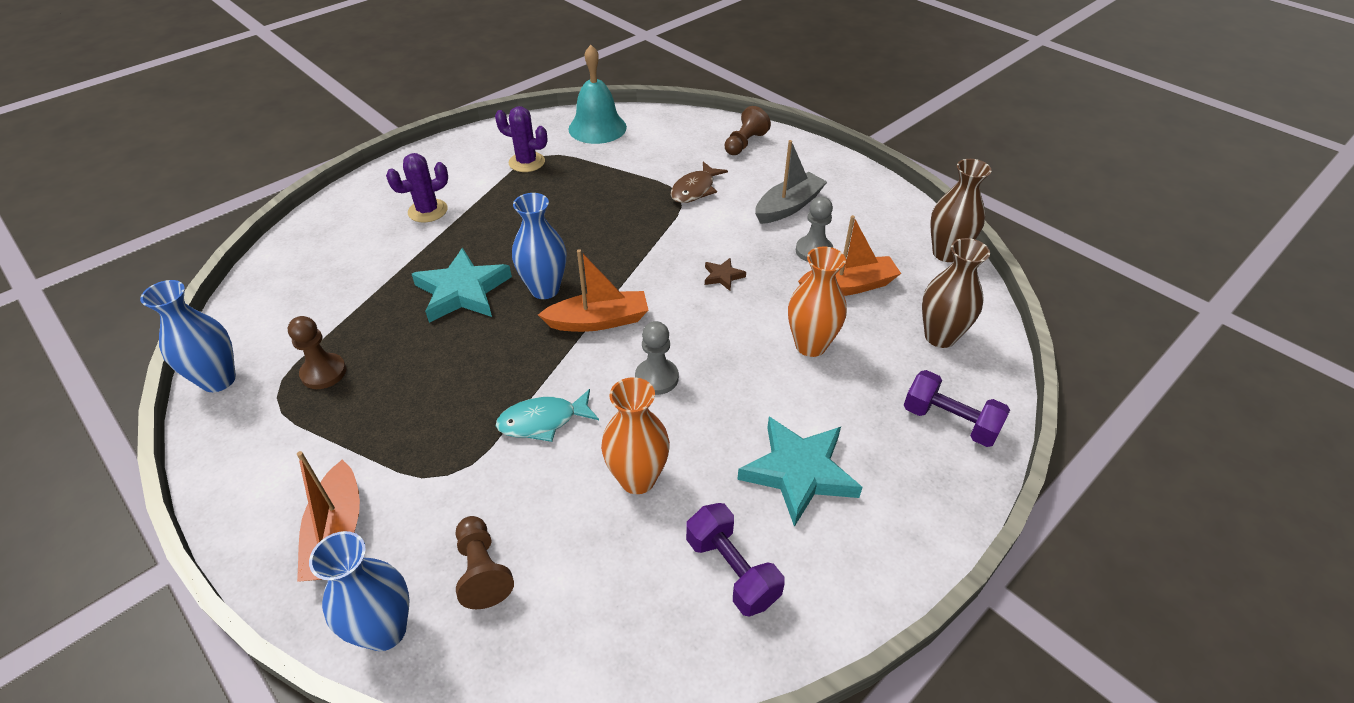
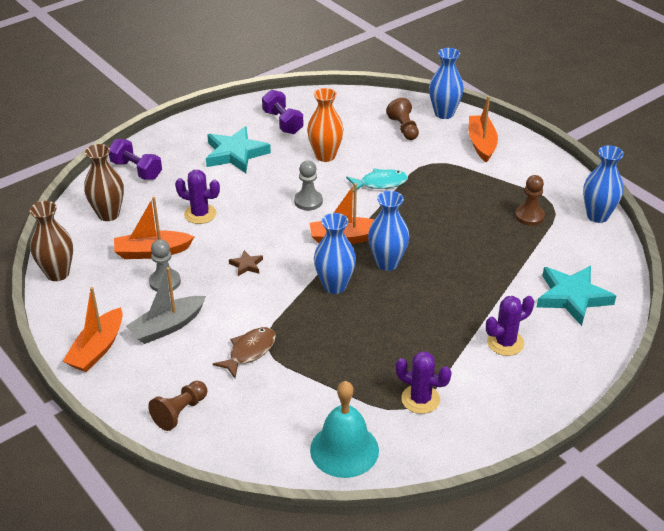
camera: 175 degrees left, 5 degrees down
turquoise star [412,248,512,323] -> turquoise star moved to [537,266,616,326]
orange vase [788,246,847,357] -> purple cactus [175,170,220,224]
none -> orange boat [63,287,123,372]
none -> blue vase [314,213,356,294]

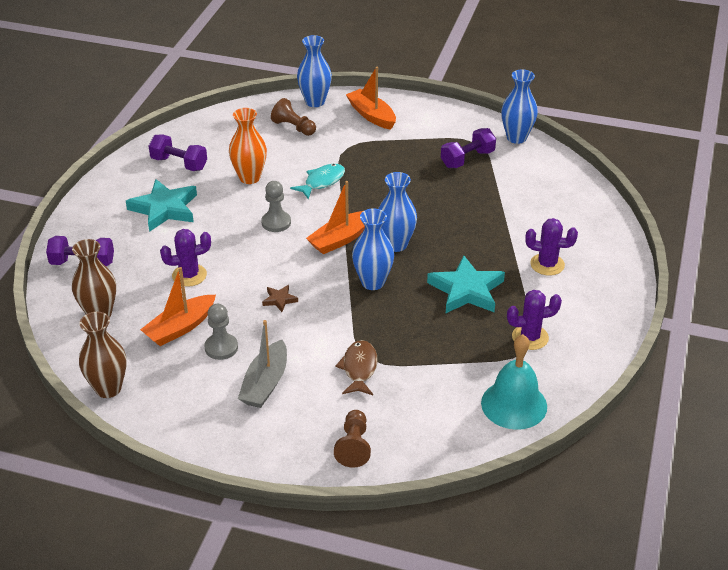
camera: 35 degrees left, 0 degrees up
orange boat [63,287,123,372] -> none
purple cactus [486,296,534,356] -> purple cactus turned 75 degrees clockwise [525,218,578,276]
brown pawn [515,175,545,226] -> purple dumbbell [441,128,496,168]
turquoise star [537,266,616,326] -> turquoise star moved to [427,255,505,313]

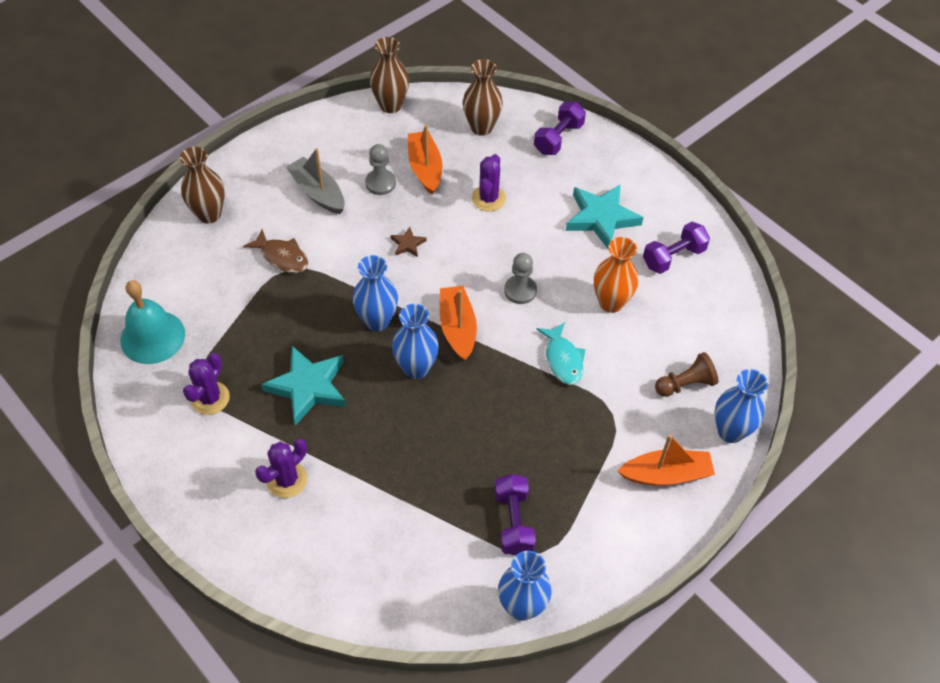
camera: 120 degrees right, 15 degrees up
brown pawn [334,410,371,468] -> brown vase [180,147,225,223]

